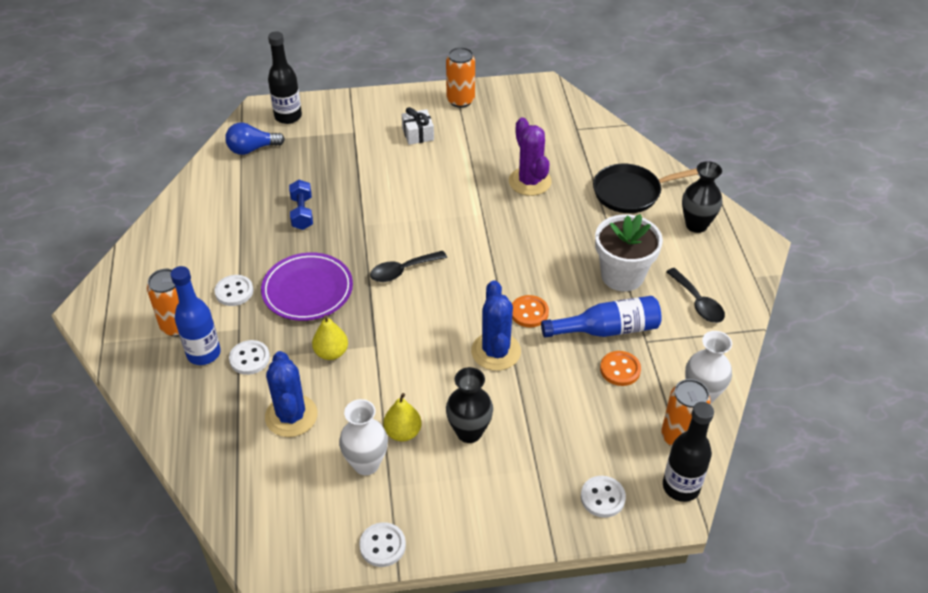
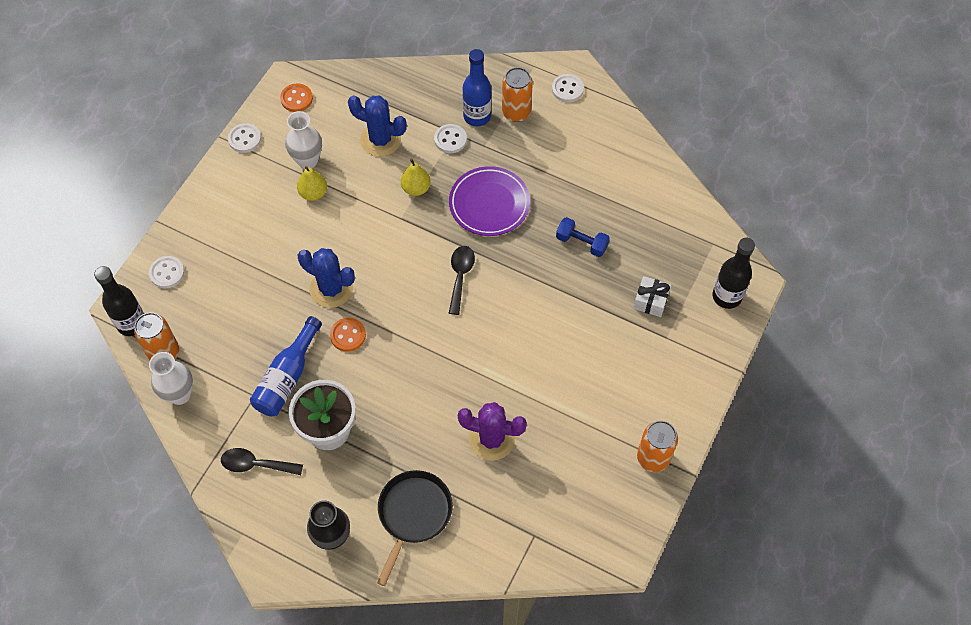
camera: 125 degrees right, 15 degrees up
white button [215,275,253,306] -> white button moved to [552,74,584,102]
blue light bulb [225,123,285,155] -> none
white gift [402,107,434,145] -> white gift moved to [633,276,671,317]
black vase [446,367,493,443] -> none
orange button [600,351,641,386] -> orange button moved to [280,83,313,112]

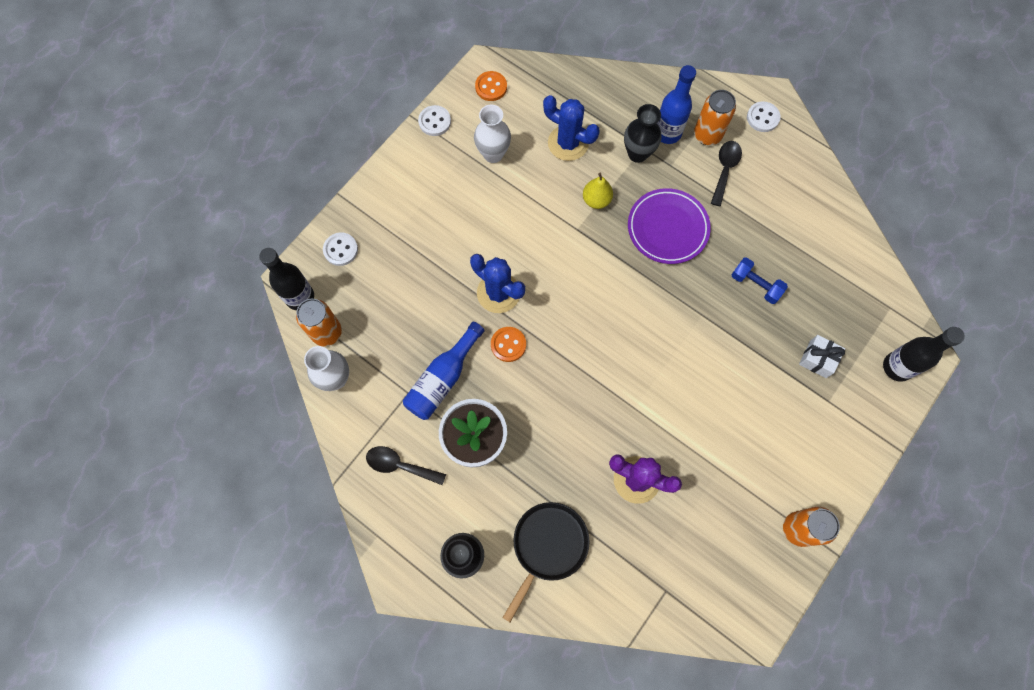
camera: 10 degrees right, 10 degrees up
yellow pear [297,166,327,201] -> none
white button [434,124,467,153] -> black vase [624,104,662,163]
black spoon [449,246,475,315] -> black spoon moved to [711,141,742,206]

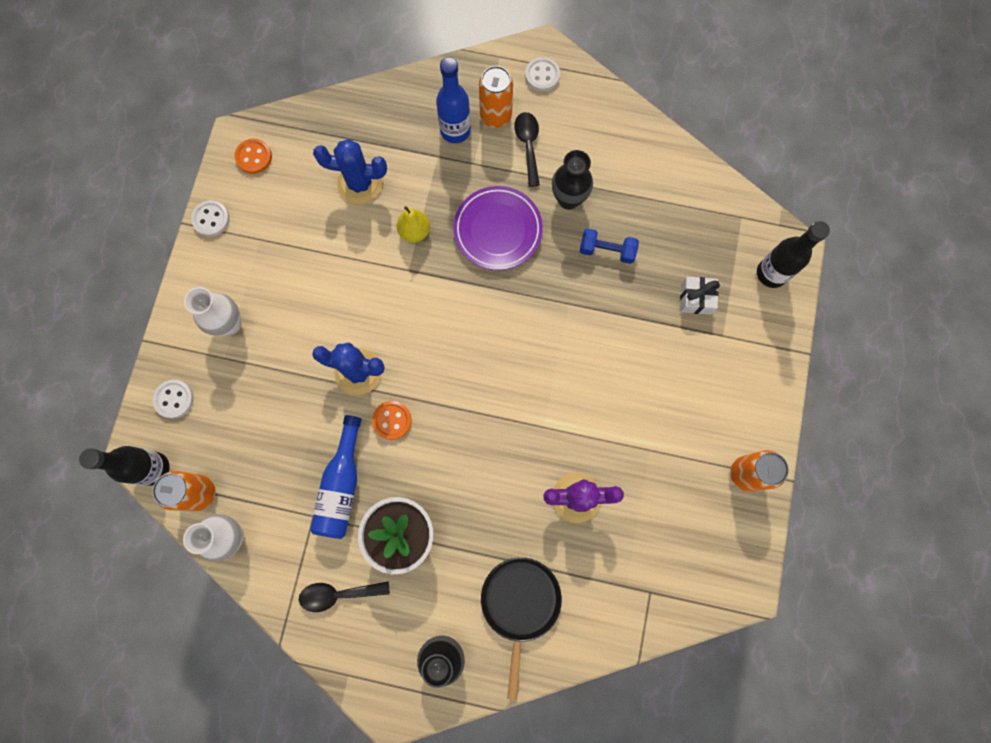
camera: 25 degrees left, 5 degrees up
white vase [474,105,511,163] -> white vase moved to [184,287,241,336]
black vase [624,104,662,163] -> black vase moved to [552,150,593,210]

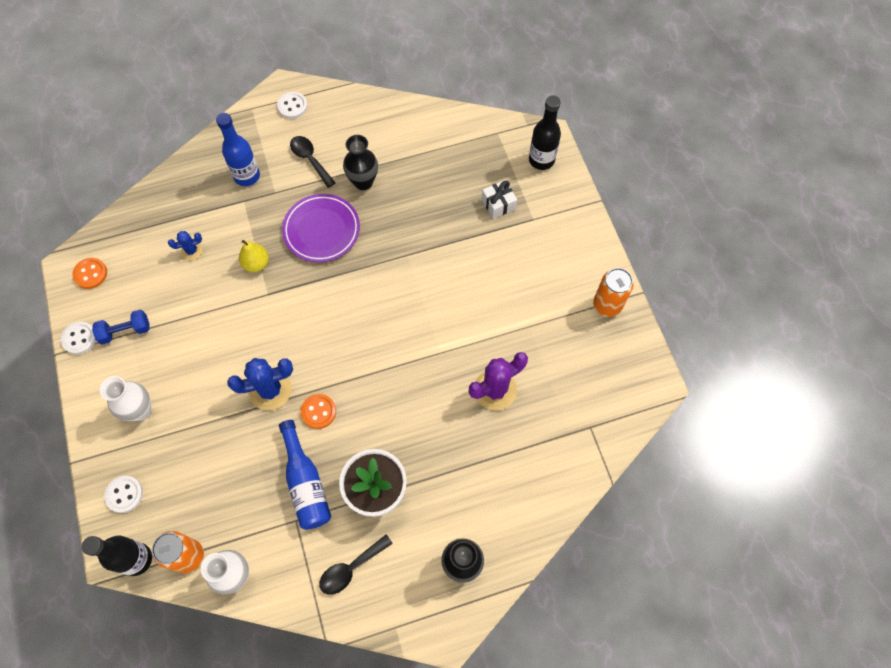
camera: 30 degrees left, 10 degrees down
blue cactus [313,139,387,204] -> blue cactus [168,231,202,260], size x0.53
orange can [479,66,513,128] -> none
black pan [481,557,562,700] -> none
blue dumbbell [580,228,639,264] -> blue dumbbell moved to [92,310,150,345]

